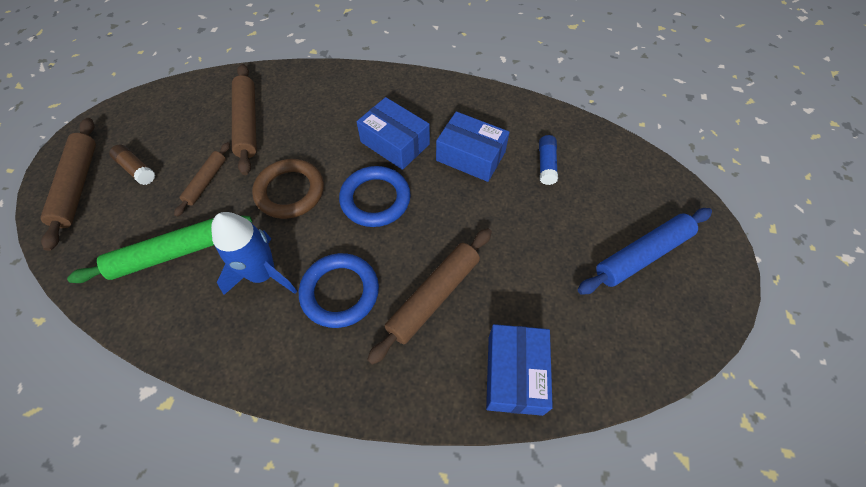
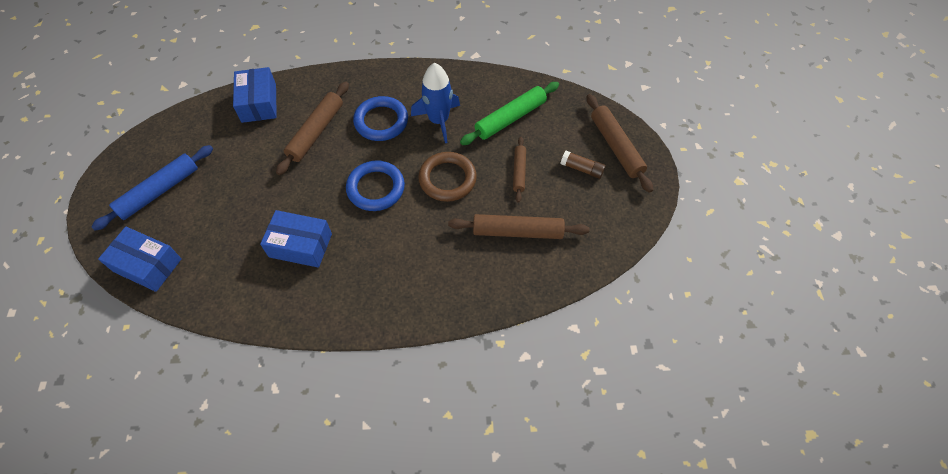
camera: 165 degrees right, 0 degrees up
brown rolling pin [232,64,257,175] -> brown rolling pin turned 60 degrees counterclockwise [448,214,589,239]
blue box [357,97,430,170] -> blue box moved to [98,227,182,292]
blue glue stick [539,135,558,185] -> none

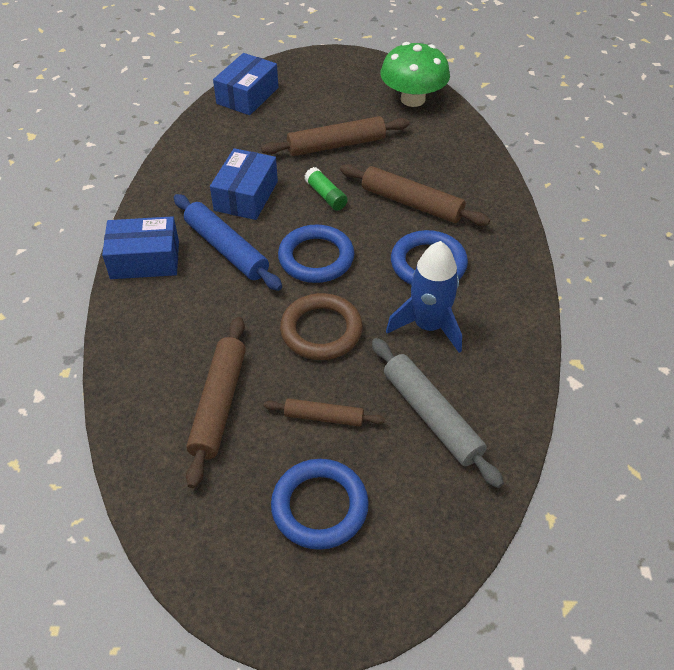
camera: 95 degrees right, 10 degrees down
blue rolling pin [91,145,213,231] -> blue rolling pin moved to [174,194,282,291]
blue box [233,67,277,123] -> blue box moved to [102,216,179,279]
green rolling pin [460,82,559,145] -> grey rolling pin [372,338,504,488]
brown glue stick [561,151,606,179] -> blue ring [271,459,369,550]
brown rolling pin [587,94,653,193] -> brown rolling pin moved to [261,116,409,156]
none -> green glue stick [304,167,348,211]
none -> green mushroom [381,42,450,107]

